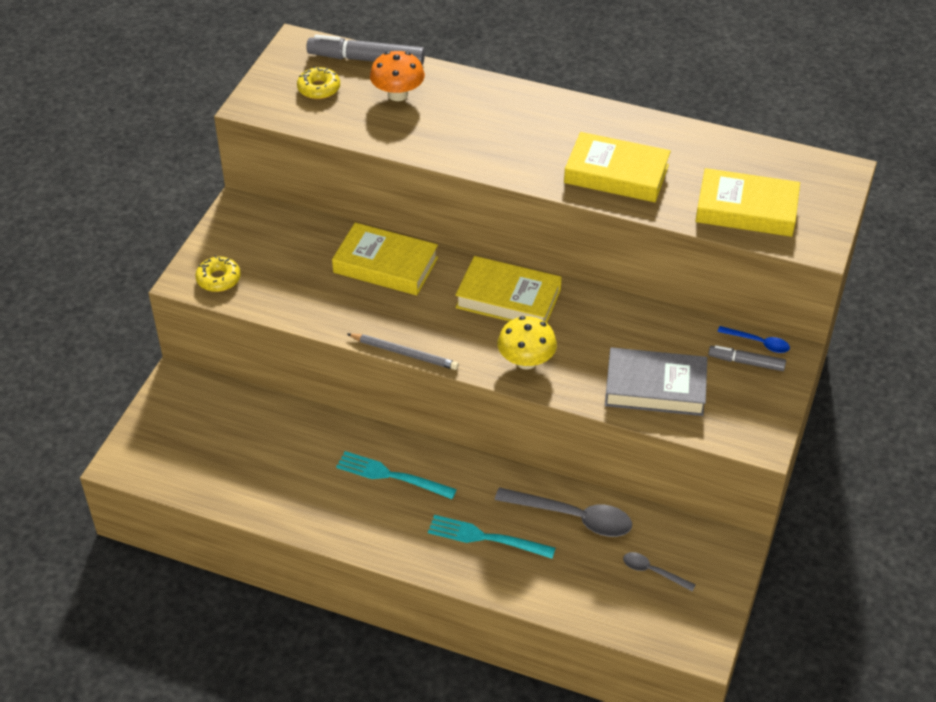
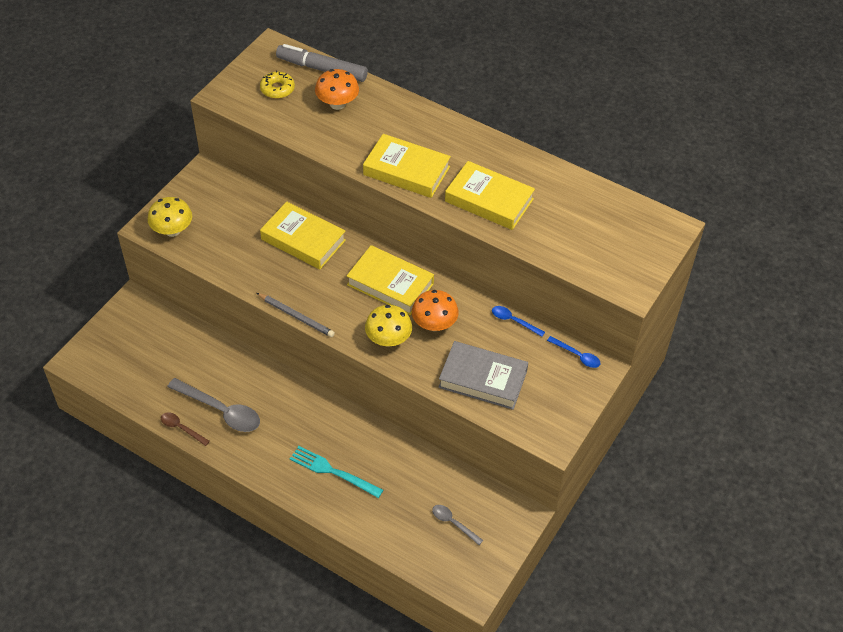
camera: 10 degrees right, 5 degrees up
yellow donut [195,255,241,292] -> yellow mushroom [147,197,192,237]
turquoise fork [336,451,457,499] -> none
grey spoon [495,487,632,537] -> grey spoon moved to [167,378,260,432]
yellow book [695,168,800,237] -> yellow book moved to [363,134,451,198]
grey marker [708,345,786,371] -> none
none -> brown spoon [161,412,210,446]
none -> orange mushroom [412,290,459,331]
none -> blue spoon [492,306,545,337]

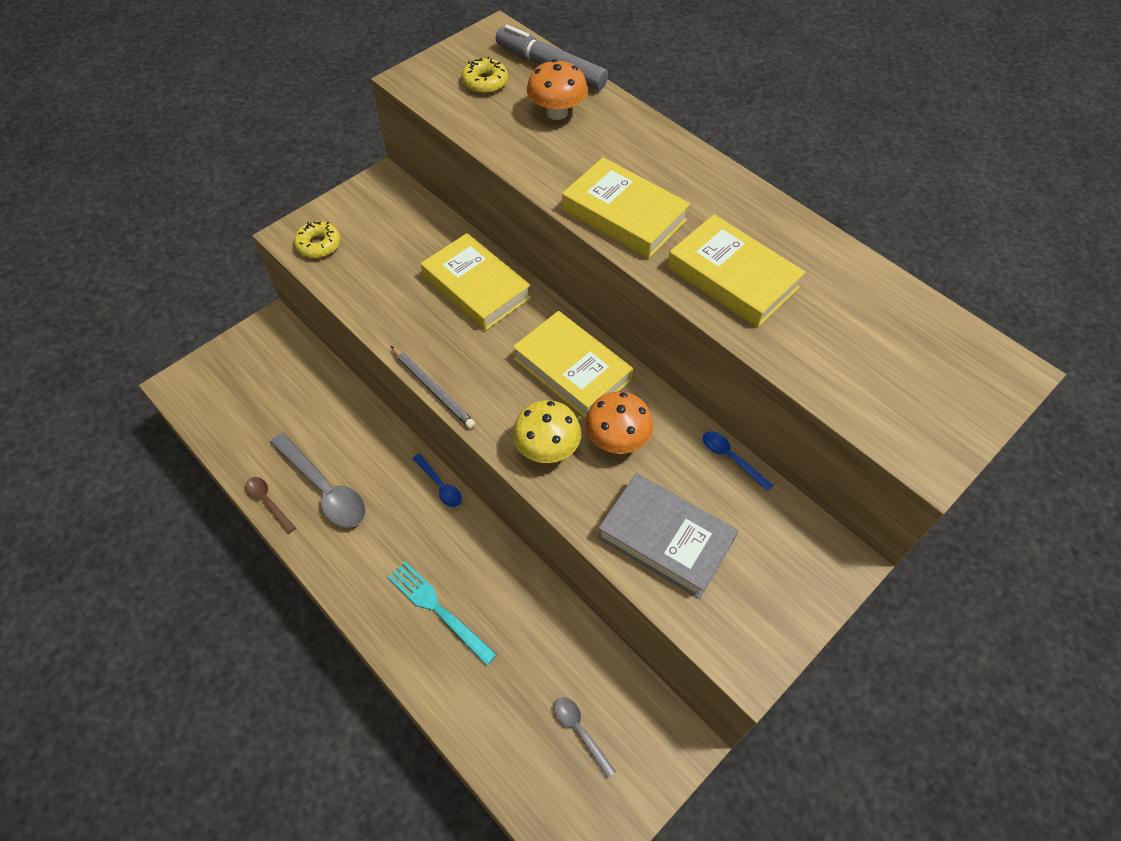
camera: 15 degrees right, 5 degrees up
yellow mushroom [147,197,192,237] -> yellow donut [294,221,340,258]
blue spoon [547,336,600,368] -> blue spoon moved to [413,453,462,507]

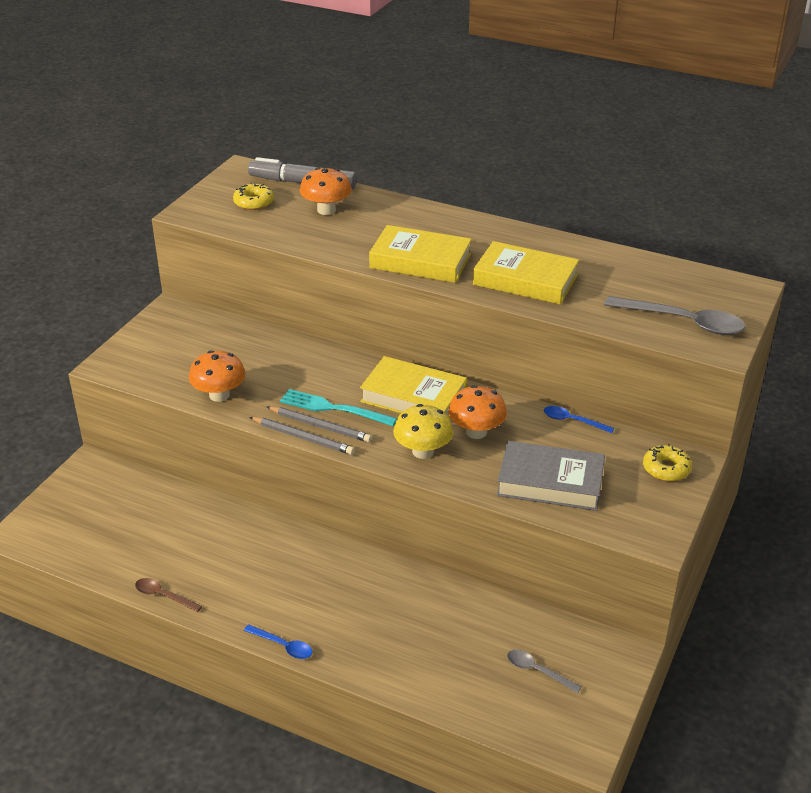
camera: 20 degrees left, 20 degrees down
grey spoon [270,433,366,528] -> grey spoon moved to [604,296,745,335]
yellow donut [294,221,340,258] -> yellow donut moved to [643,444,692,482]
turquoise fork [387,561,497,666] -> turquoise fork moved to [280,389,397,426]
blue spoon [413,453,462,507] -> blue spoon moved to [244,624,312,659]
yellow book [421,233,531,331] -> none
none -> orange mushroom [189,350,246,402]
none -> grey pencil [267,406,372,443]

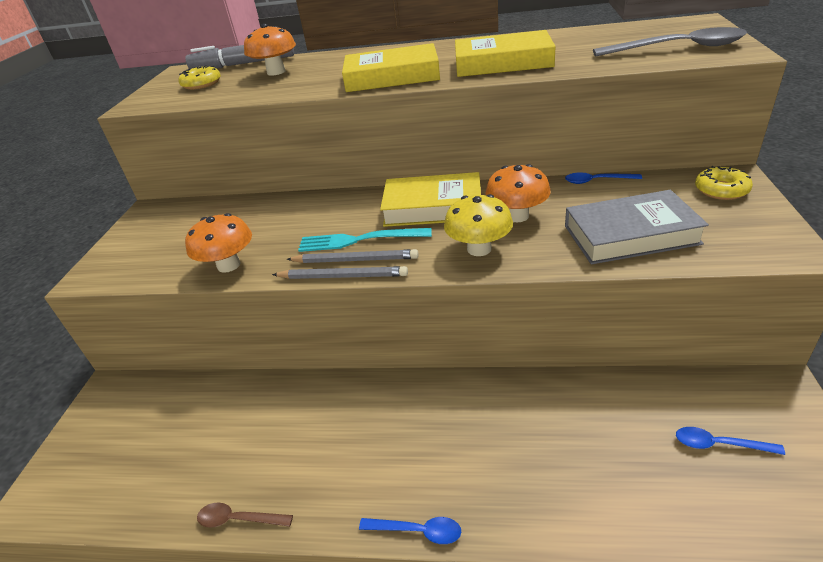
camera: 15 degrees left, 0 degrees up
grey spoon [507,650,582,694] -> blue spoon [676,427,785,455]

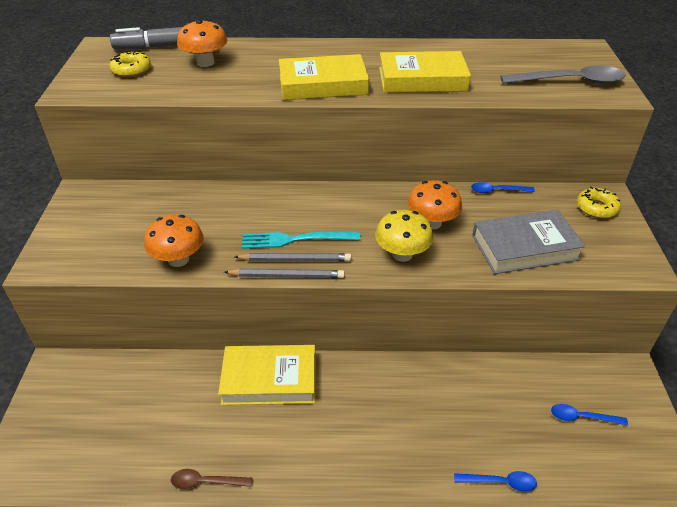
camera: 10 degrees left, 5 degrees up
blue spoon [359,517,461,544] -> blue spoon moved to [454,471,537,492]
yellow book [380,172,481,227] -> yellow book moved to [218,345,316,405]

